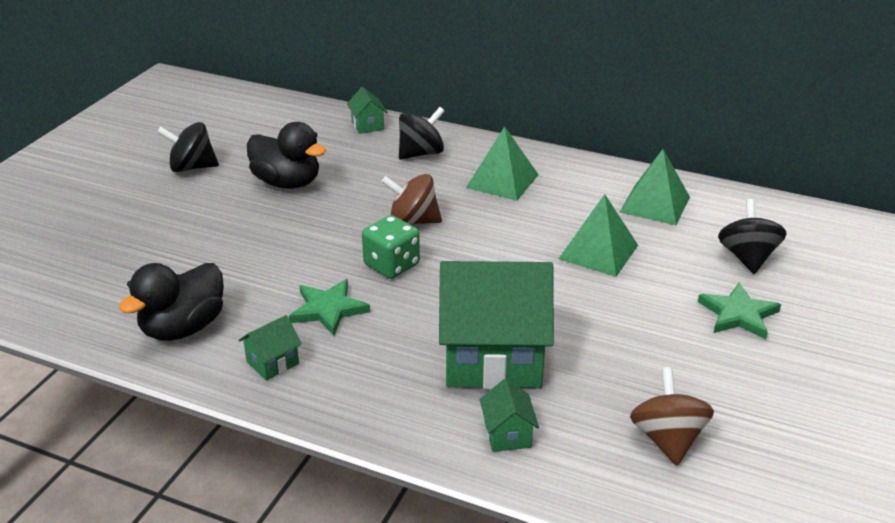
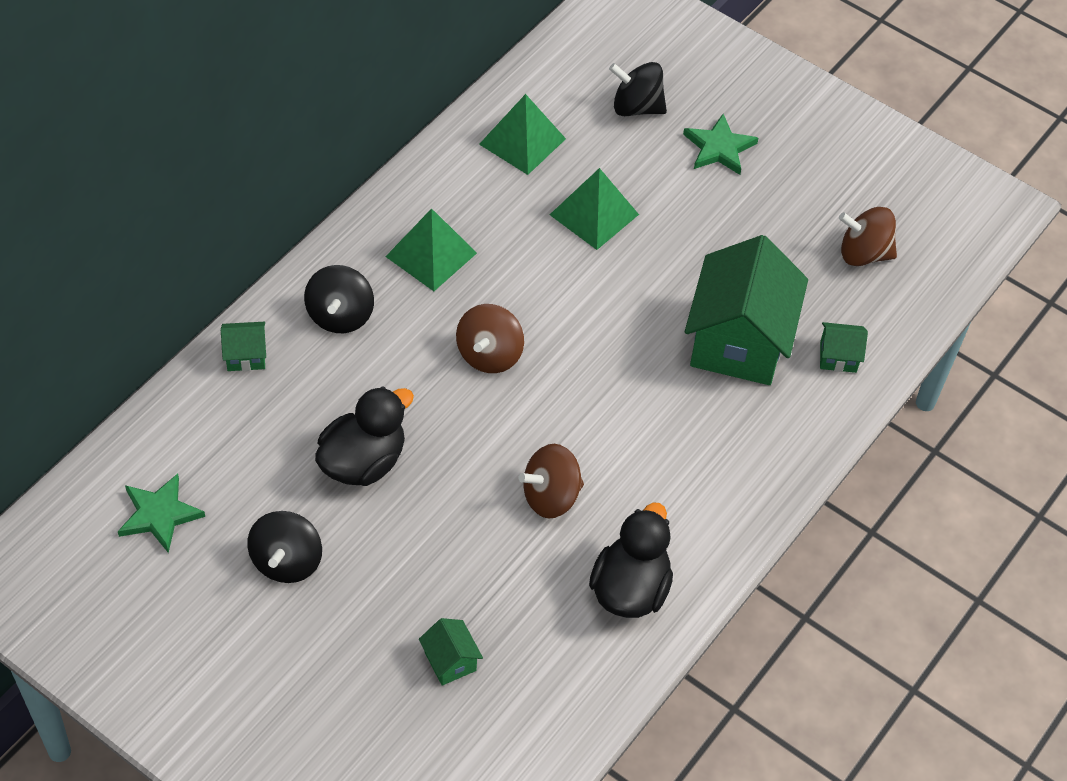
camera: 80 degrees left, 20 degrees up
black duck [119,263,224,341] -> black duck turned 120 degrees counterclockwise [589,503,673,618]
green house [239,315,302,381] -> green house moved to [419,618,483,686]
green star [289,279,370,335] -> green star moved to [118,474,205,553]
green dice [362,215,420,279] -> none
black spinning top [399,107,445,160] -> black spinning top turned 150 degrees counterclockwise [304,265,374,333]
none -> brown spinning top [518,444,584,519]

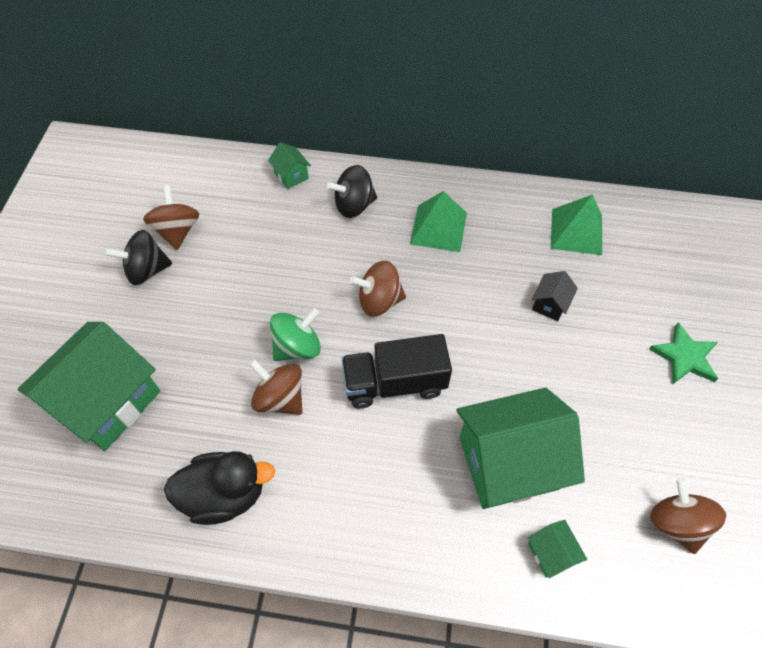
camera: 65 degrees right, 5 degrees up
green star [118,474,205,553] -> none
black duck [315,386,414,486] -> none
green house [419,618,483,686] -> green house [18,322,160,451], size x2.39
green pyramid [550,168,639,250] -> black house [532,271,578,321]
black spinning top [609,62,667,116] -> none
none -> brown spinning top [143,185,199,250]
none -> green spinning top [270,308,321,361]
none -> black truck [341,334,452,408]

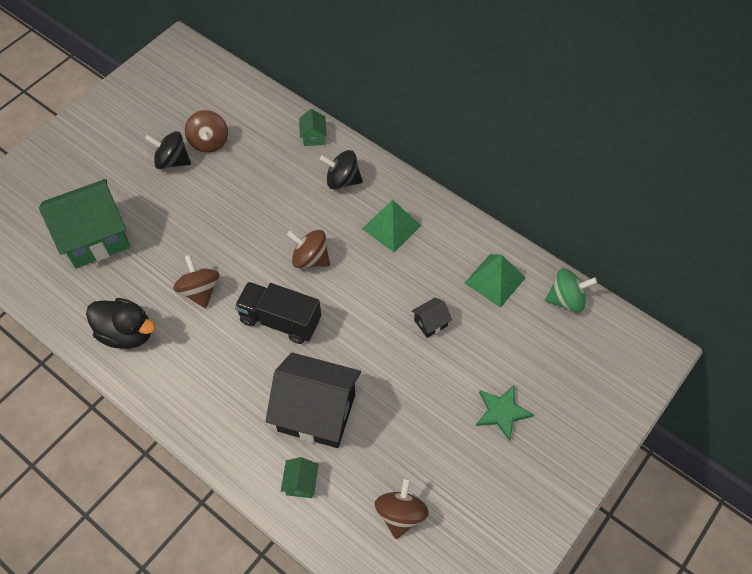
camera: 30 degrees right, 0 degrees up
brown spinning top [143,185,199,250] -> brown spinning top turned 150 degrees clockwise [185,110,228,153]
green spinning top [270,308,321,361] -> green spinning top moved to [545,268,597,313]
green house [457,388,585,509] -> black house [265,353,361,448]

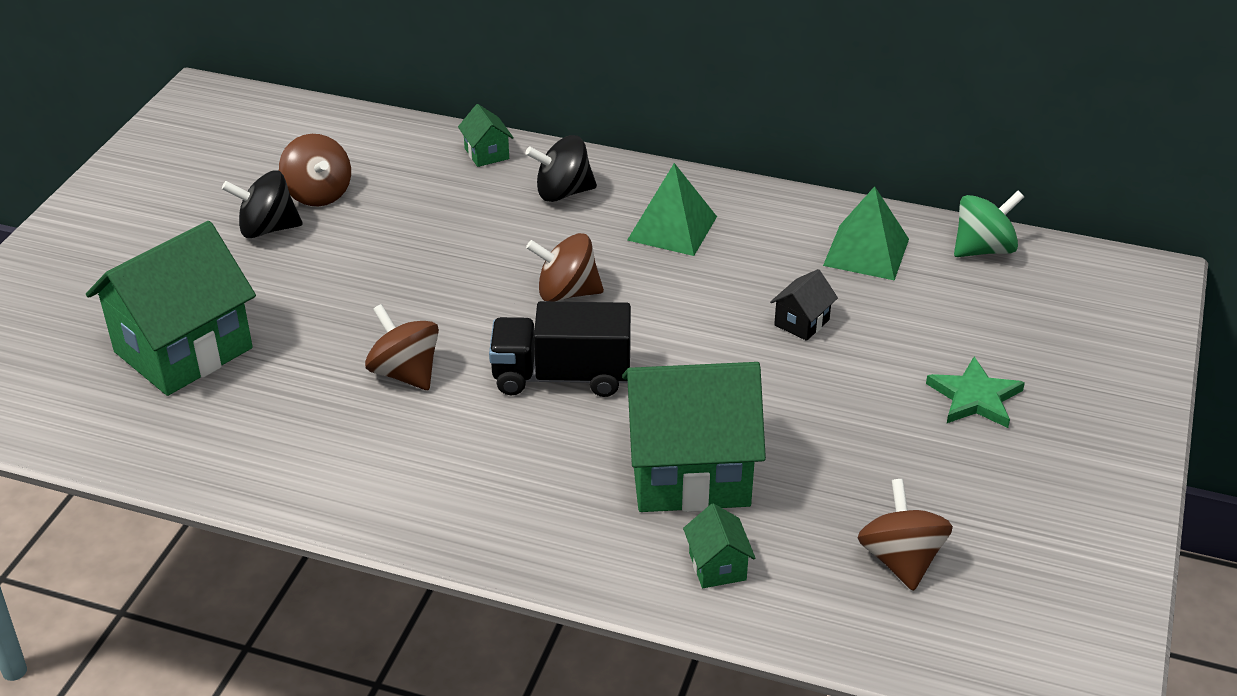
camera: 20 degrees left, 20 degrees down
black duck [86,298,155,349] -> none
black house [265,353,361,448] -> green house [622,362,766,512]

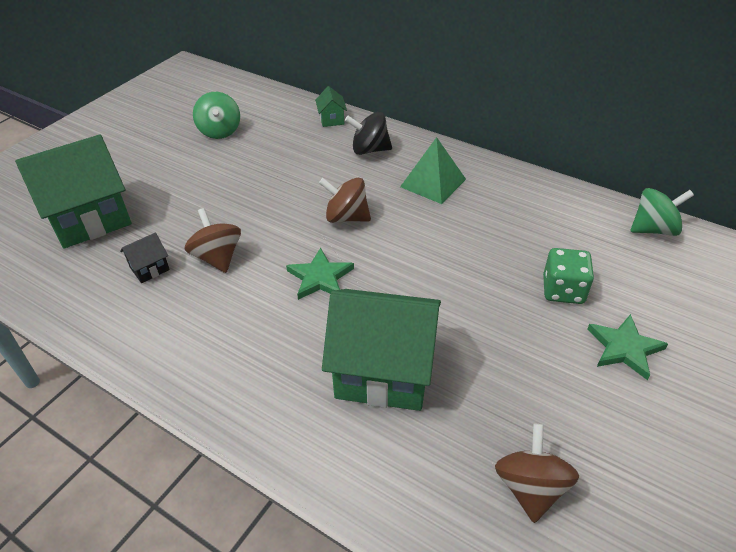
camera: 15 degrees right, 5 degrees up
black spinning top [222,170,303,238] -> none
brown spinning top [279,134,351,206] -> green spinning top [193,92,240,139]
black truck [489,301,631,397] -> green star [286,248,354,300]
green house [683,503,755,588] -> none
black house [770,269,838,341] -> black house moved to [120,233,170,283]
green pyramid [823,186,909,281] -> none
none -> green dice [543,248,594,304]

